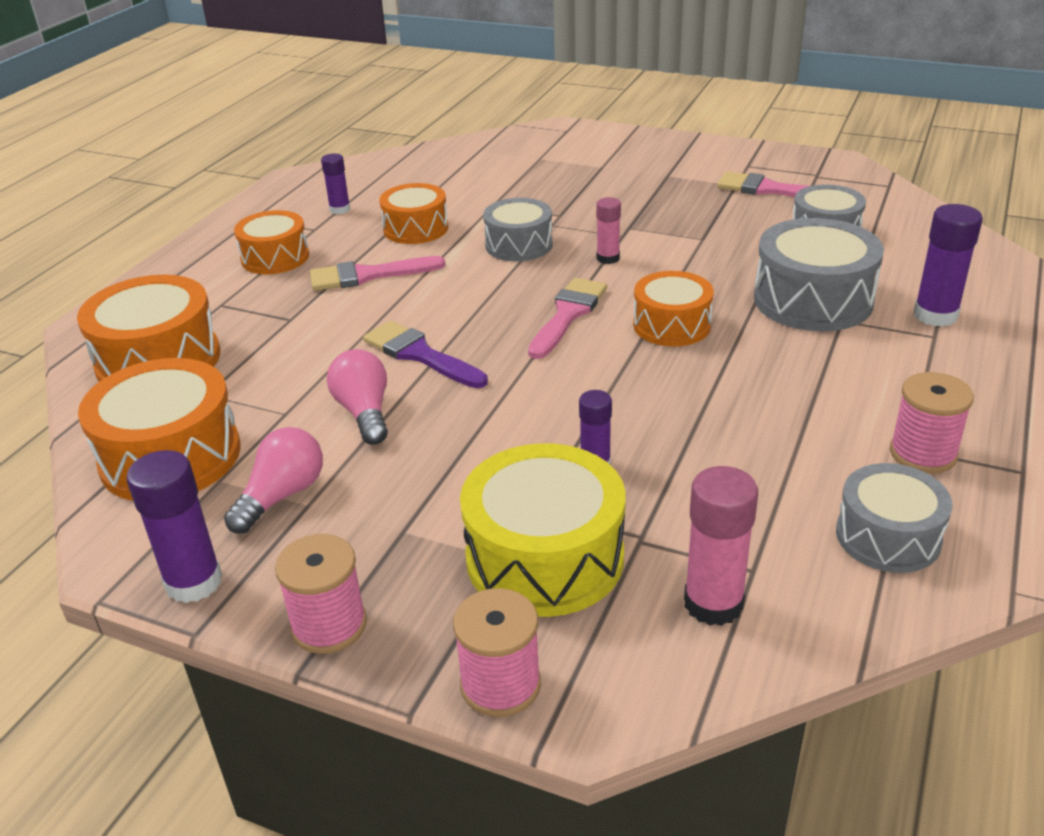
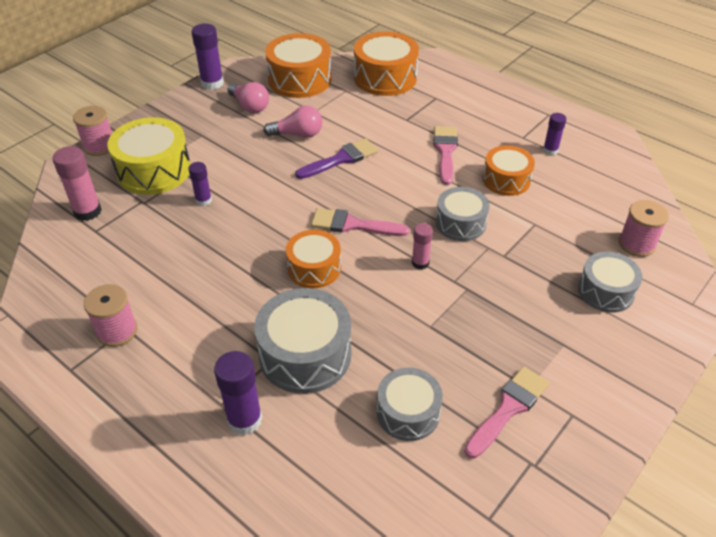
camera: 105 degrees right, 10 degrees up
orange drum [234,210,309,274] -> none
pink spool [275,534,367,654] -> pink spool moved to [619,200,669,257]
pink brush [528,278,607,359] -> pink brush turned 150 degrees clockwise [311,208,410,236]
grey drum [836,463,953,573] -> grey drum moved to [578,252,642,313]

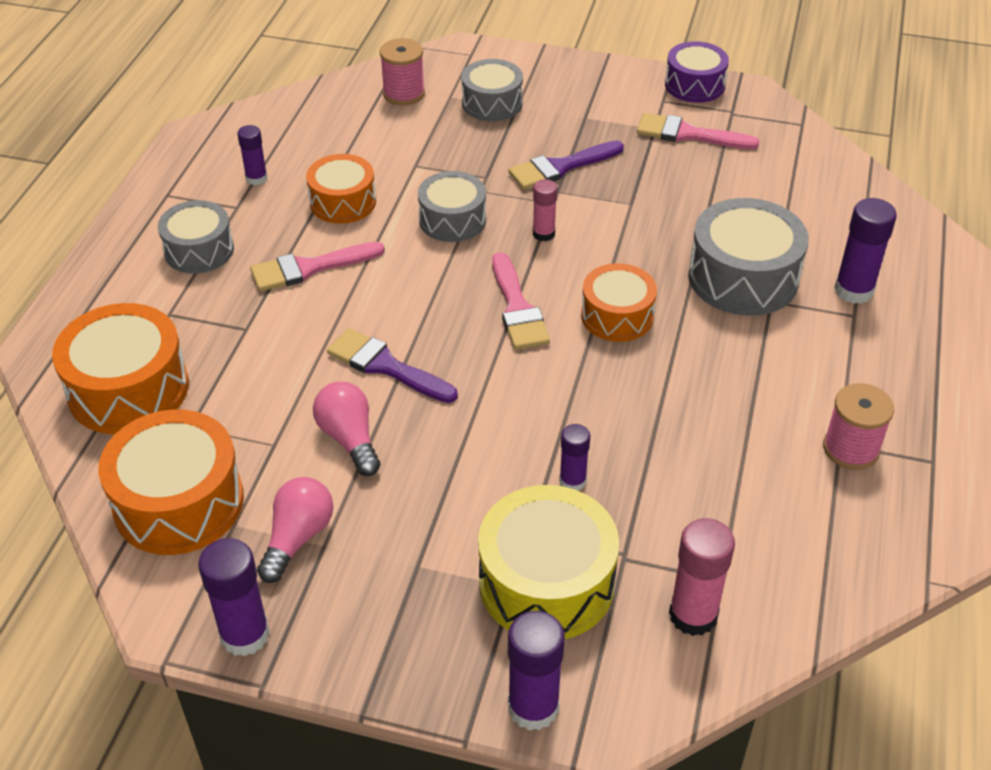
camera: 115 degrees left, 0 degrees up
pink spool [73,106,112,156] -> purple glue stick [508,611,565,731]
grey drum [377,368,443,441] -> grey drum moved to [158,200,234,274]
none -> purple brush [508,141,624,190]
none -> purple drum [665,41,729,103]

